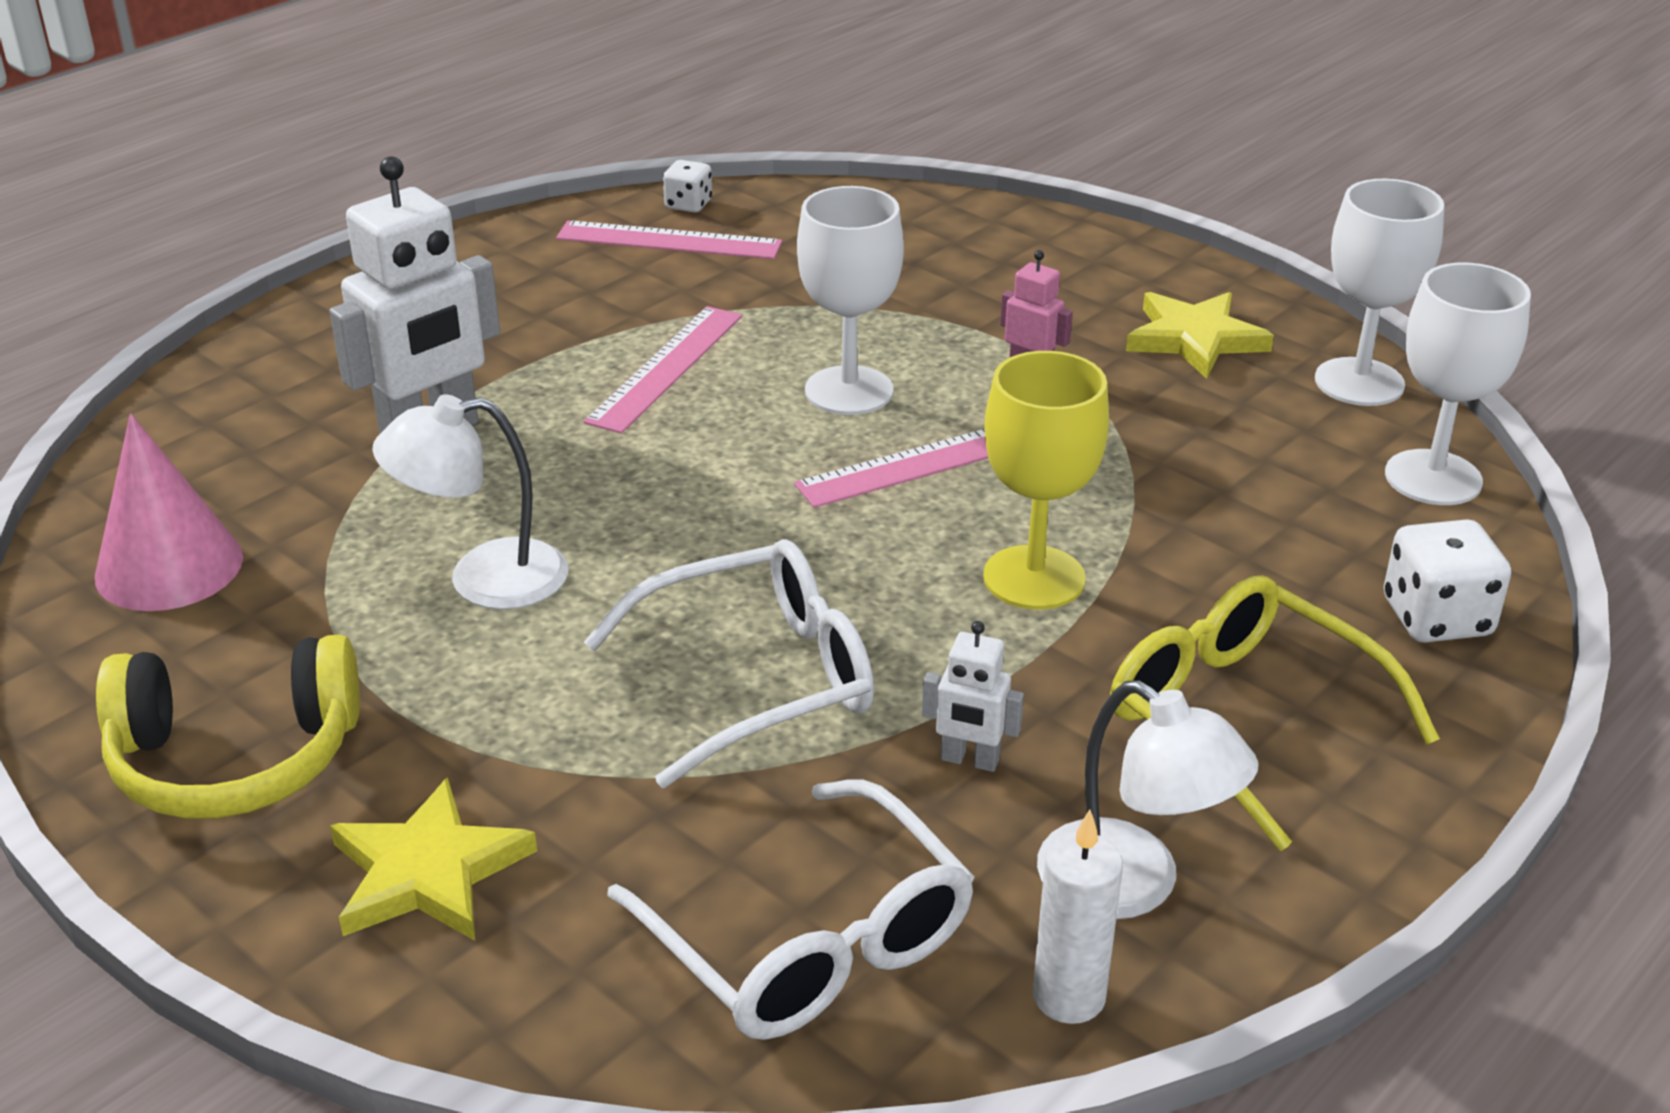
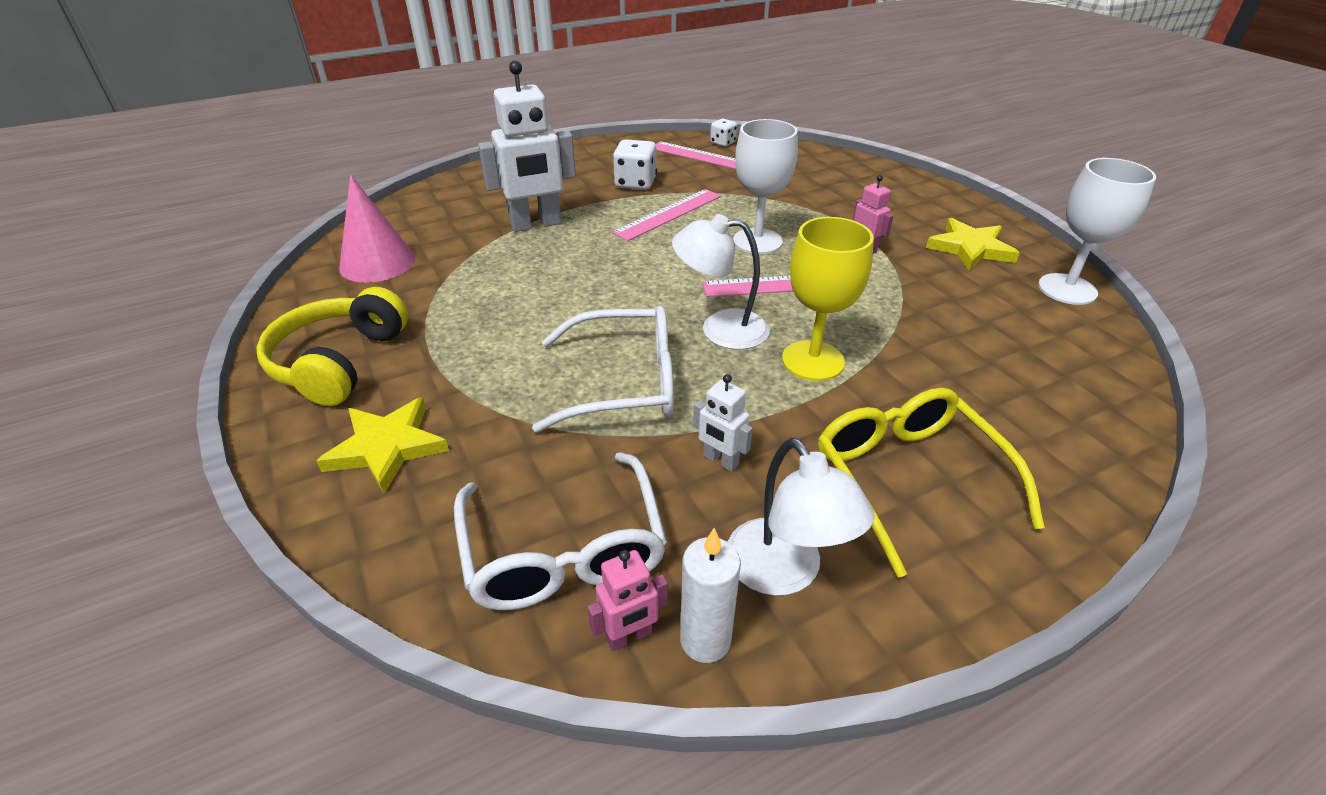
camera: 20 degrees right, 5 degrees up
yellow headphones [96,634,360,819] -> yellow headphones turned 90 degrees clockwise [256,287,408,406]
white lamp [372,394,568,610] -> white lamp moved to [672,214,770,350]
white dice [1384,519,1511,642] -> white dice moved to [613,139,657,190]
white goblet [1385,263,1531,505] -> none
none -> pink robot [587,550,668,651]

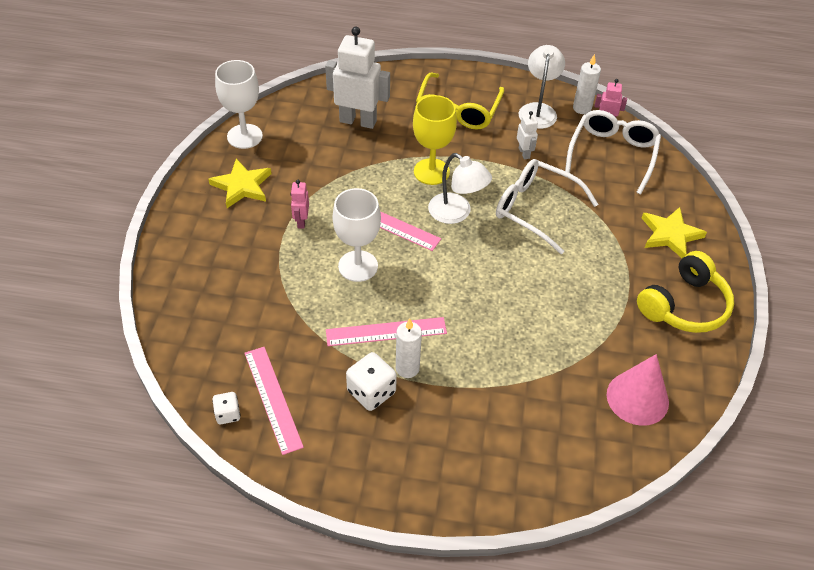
camera: 145 degrees left, 10 degrees up
white robot [478,61,576,232] -> white robot moved to [325,27,390,129]
none -> white candle [396,318,422,378]

